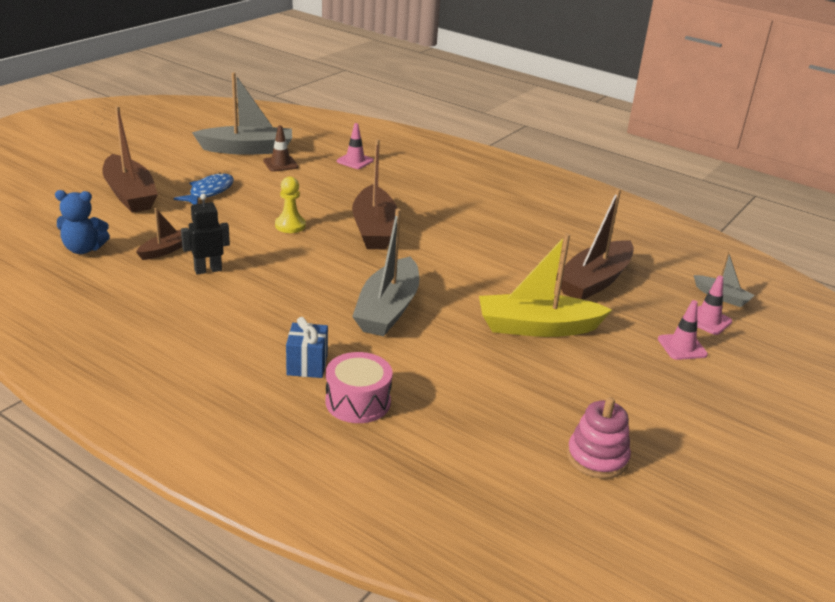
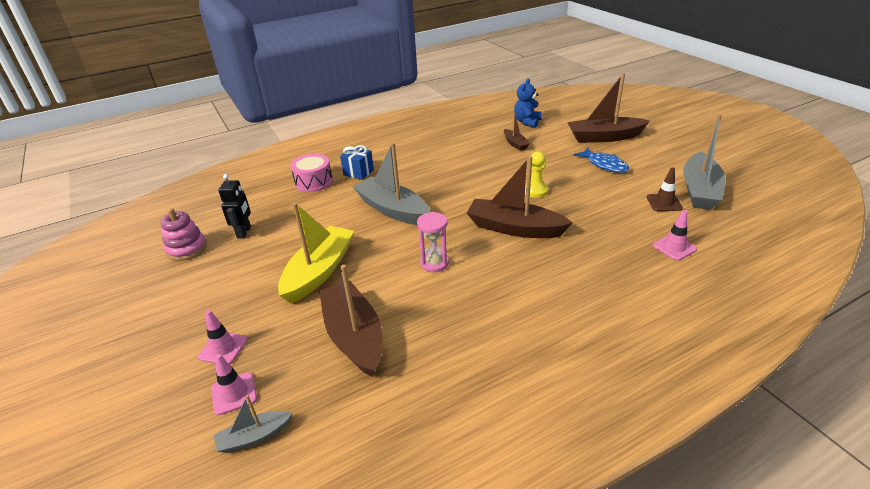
camera: 120 degrees right, 5 degrees up
black robot [181,194,230,274] -> black robot moved to [218,174,251,239]
none -> pink hourglass [417,212,449,273]

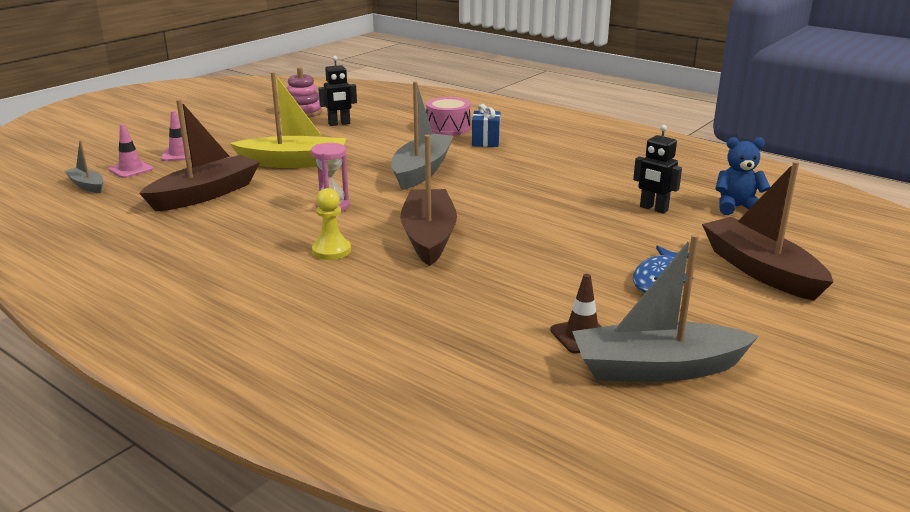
camera: 65 degrees right, 10 degrees down
brown boat [504,112,530,151] -> black robot [633,125,682,214]
yellow pawn [525,151,548,198] -> yellow pawn moved to [312,188,351,260]
pink traffic cone [653,210,697,261] -> none

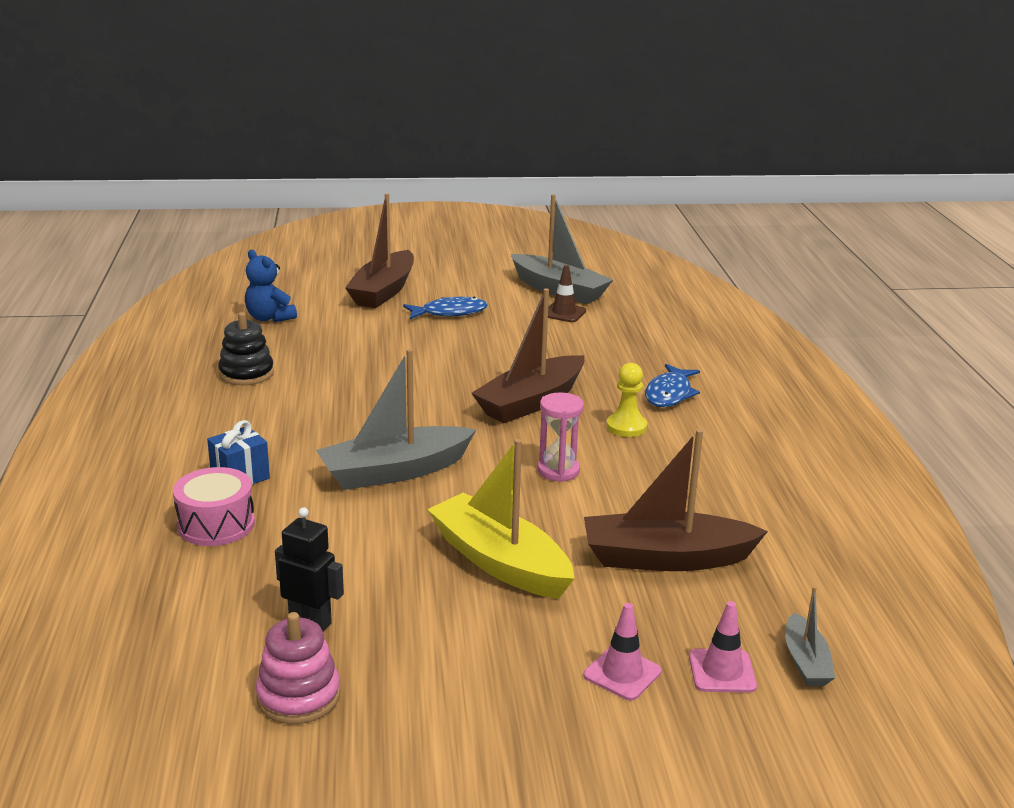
camera: 135 degrees left, 0 degrees up
black robot [633,125,682,214] -> none
none -> black stacking toy [218,312,274,385]
none -> blue fish [645,364,700,407]

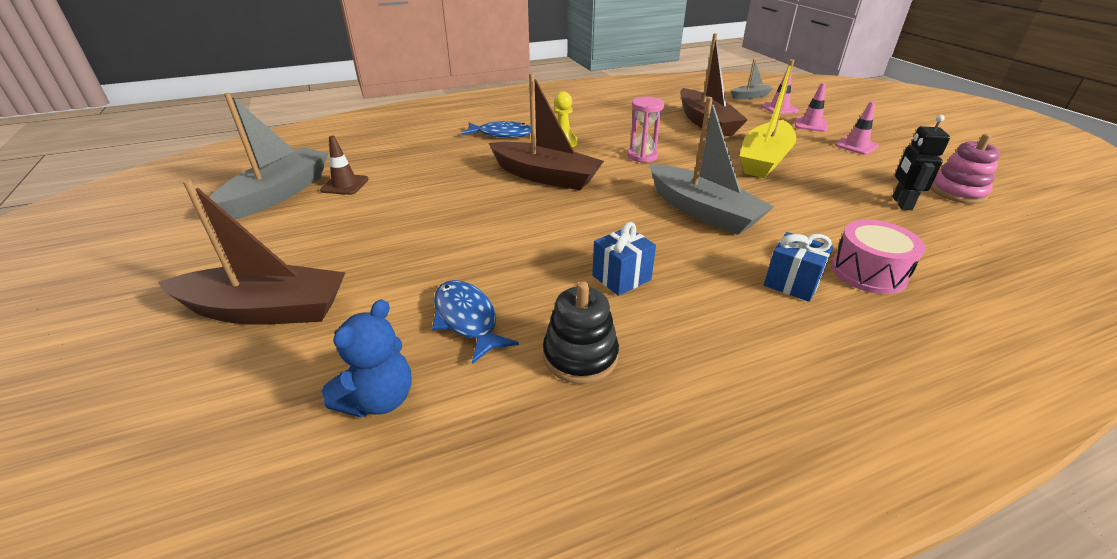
camera: 105 degrees left, 10 degrees up
blue fish [403,297,488,319] -> blue fish moved to [432,280,519,364]
none -> blue gift [592,222,656,296]
none -> pink traffic cone [835,101,879,155]

